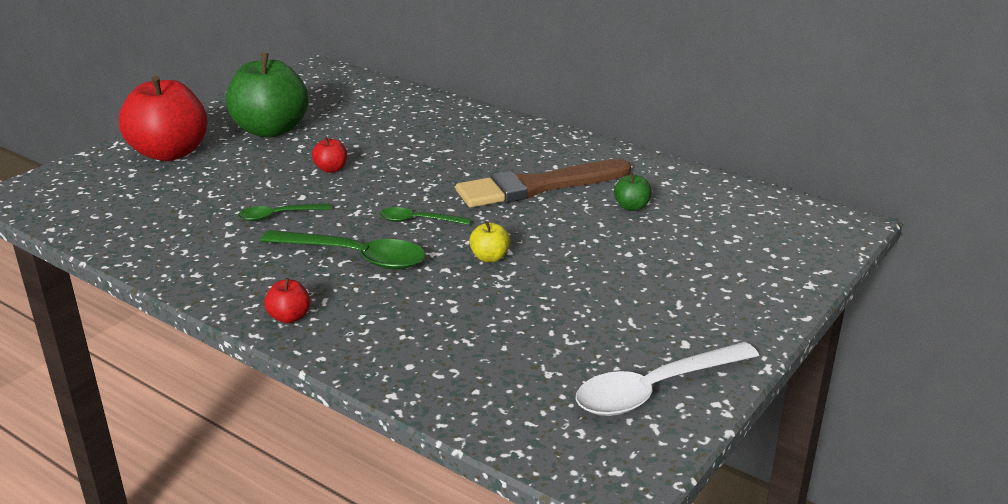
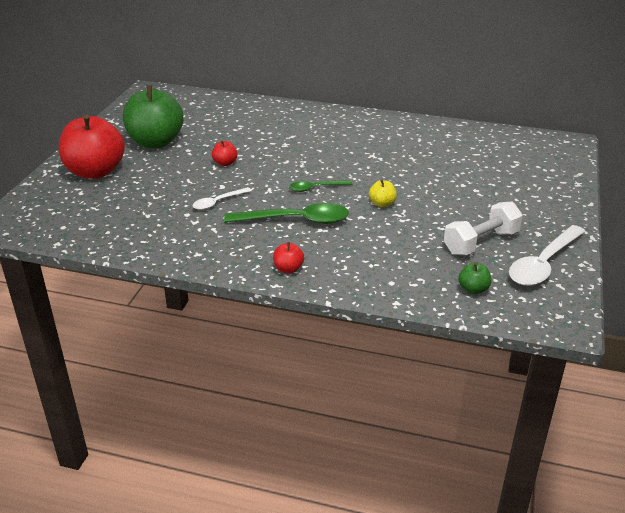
camera: 20 degrees left, 5 degrees up
green spoon [238,203,331,221] -> white spoon [193,187,252,210]
brown brush [456,159,631,208] -> none
green apple [614,173,652,211] -> green apple moved to [459,263,492,294]
none -> white dumbbell [444,202,523,255]

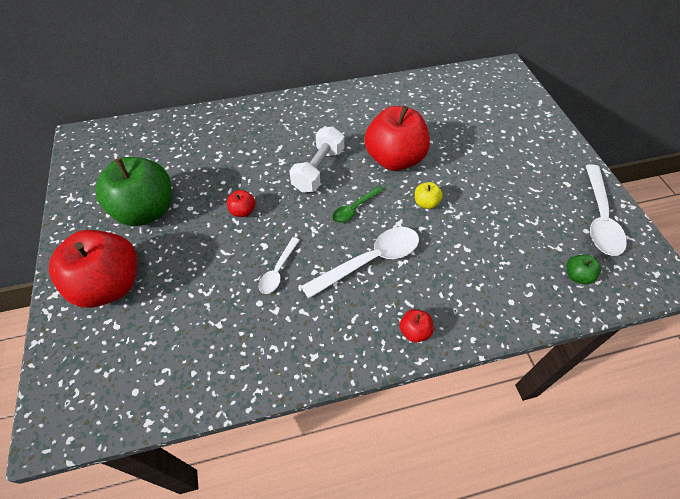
camera: 30 degrees left, 20 degrees up
green spoon [224,203,349,224] -> white spoon [301,227,419,299]
white dumbbell [444,202,523,255] -> white dumbbell moved to [289,126,344,192]
none -> red apple [364,106,430,171]

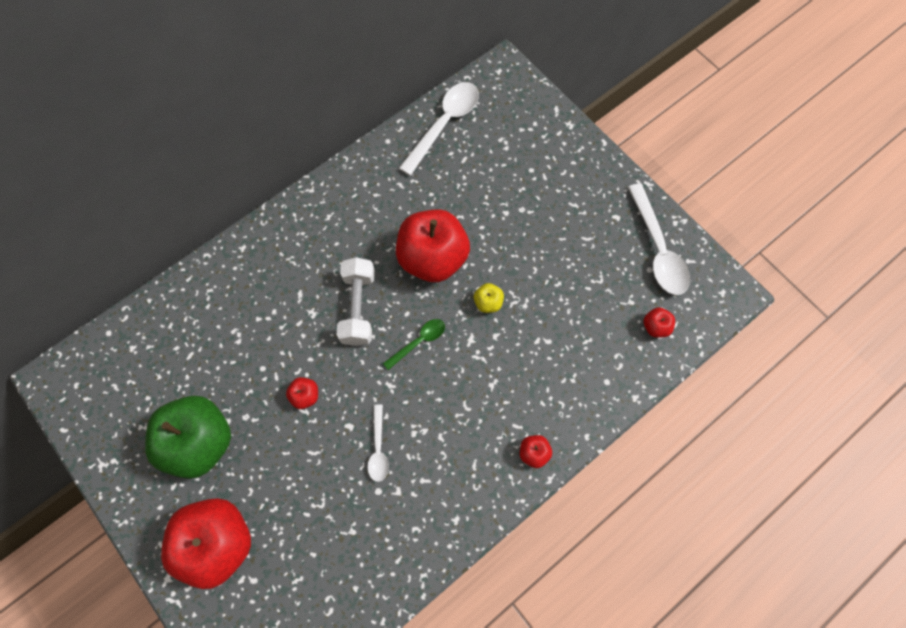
camera: 25 degrees left, 15 degrees up
white spoon [301,227,419,299] -> white spoon moved to [399,82,479,176]
green spoon [332,186,383,223] -> green spoon turned 150 degrees counterclockwise [383,319,445,370]
green apple [567,254,601,284] -> red apple [644,307,675,338]

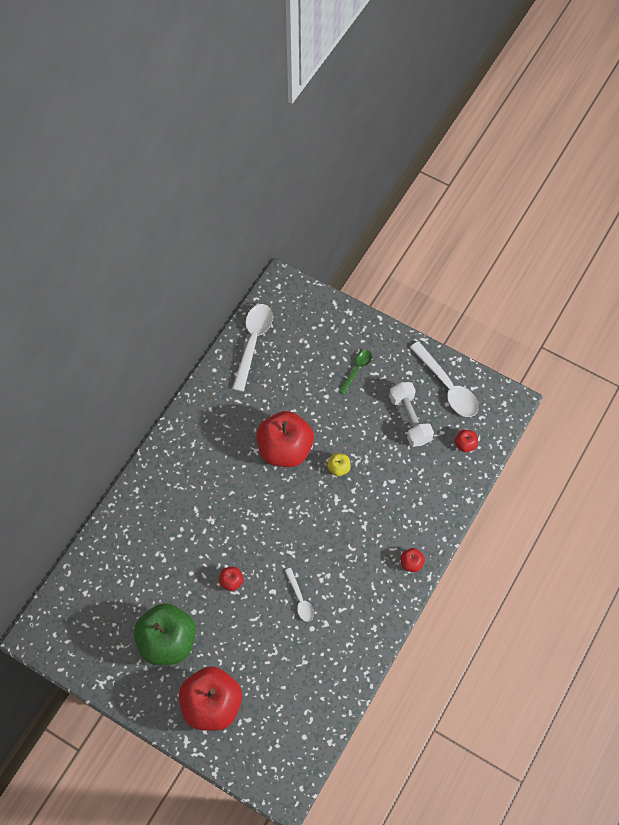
camera: 20 degrees left, 5 degrees down
white dumbbell [337,257,375,346] -> white dumbbell moved to [389,382,434,447]
green spoon [383,319,445,370] -> green spoon moved to [338,350,372,395]

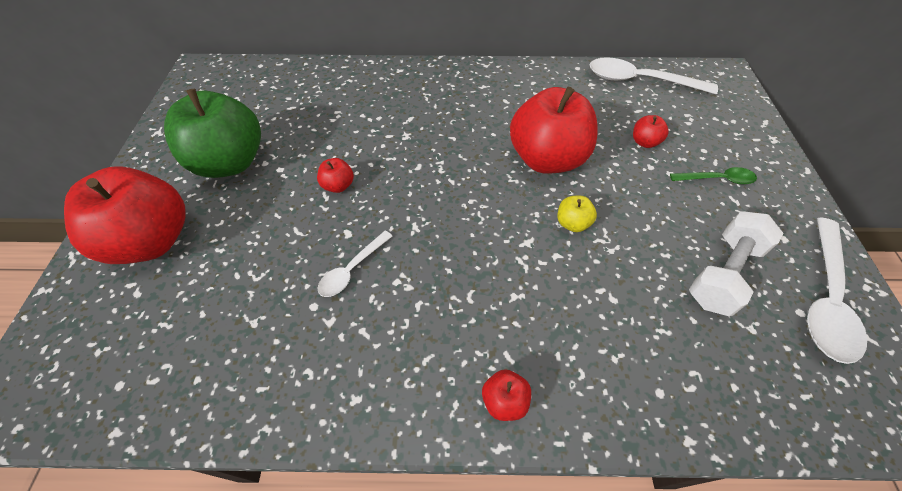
camera: 60 degrees right, 10 degrees down
white spoon [232,304,273,392] -> white spoon turned 150 degrees counterclockwise [590,57,718,94]
red apple [455,430,478,452] -> red apple moved to [633,115,669,148]

